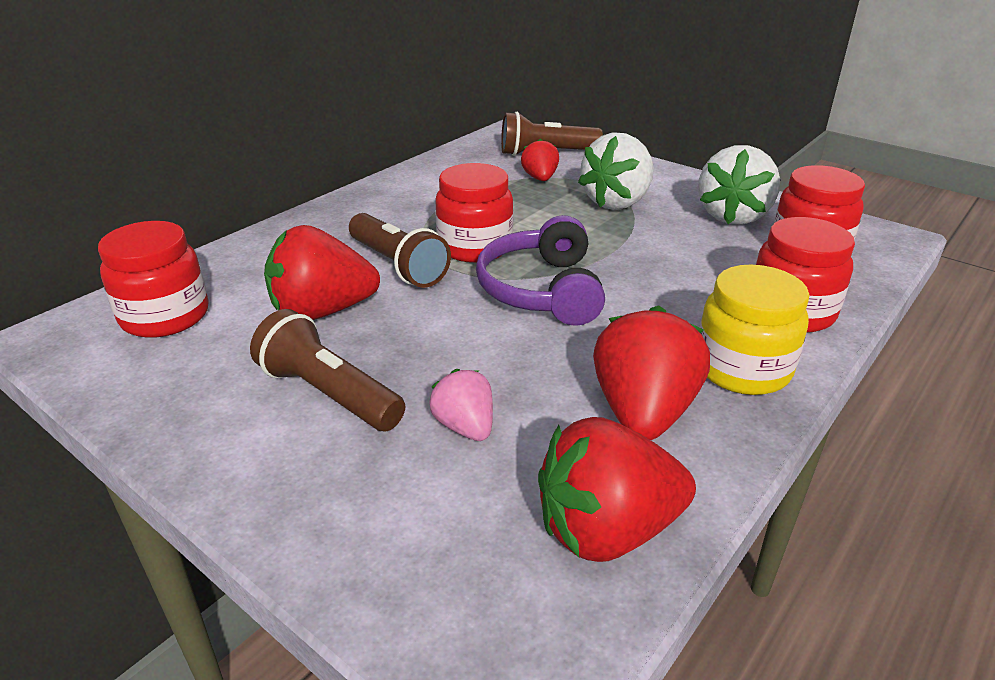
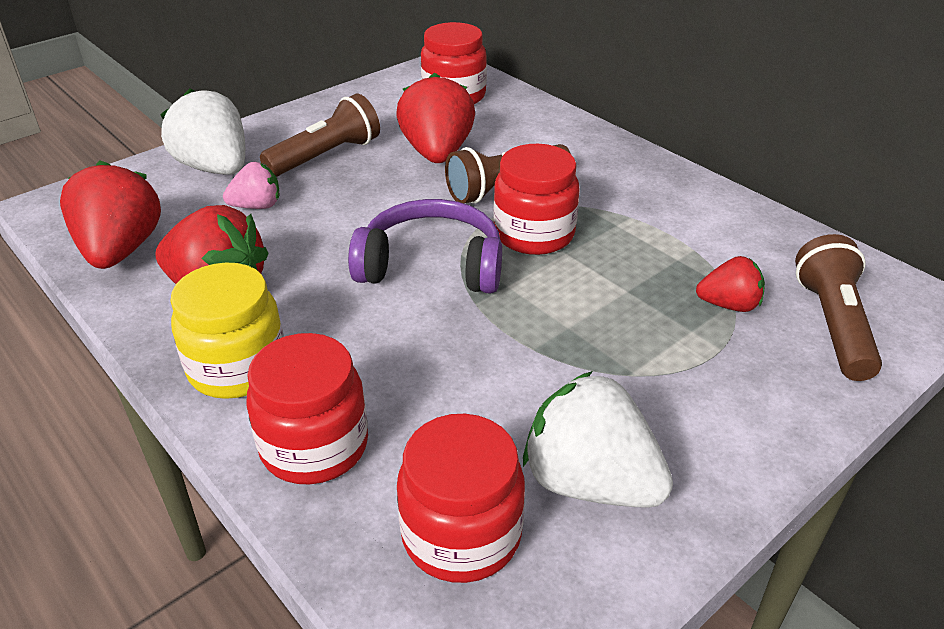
camera: 100 degrees right, 5 degrees up
white strawberry [578,133,654,210] -> white strawberry moved to [160,88,245,175]

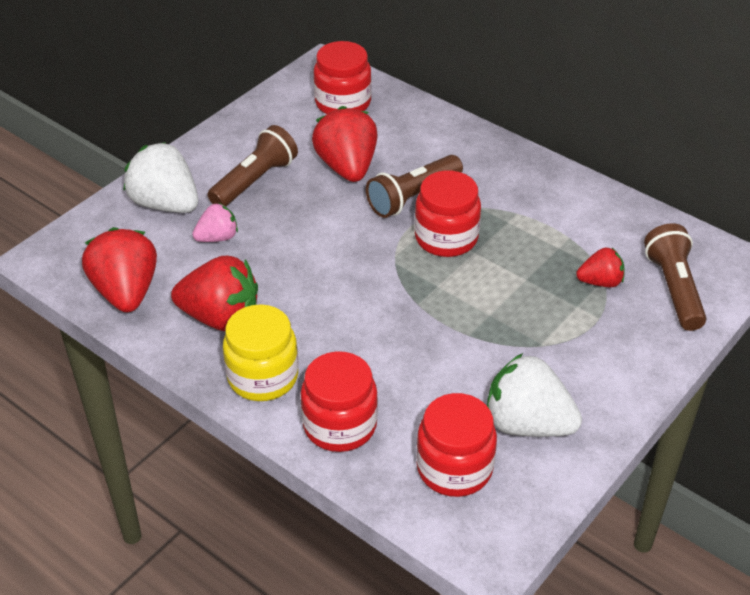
camera: 10 degrees left, 5 degrees up
purple headphones [348,199,502,294] -> none

